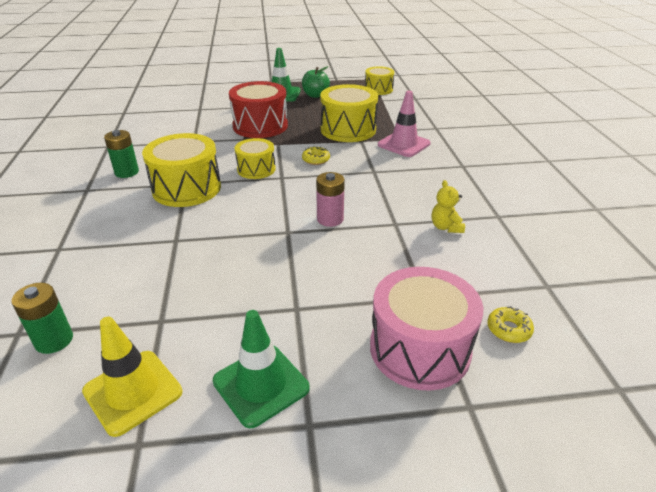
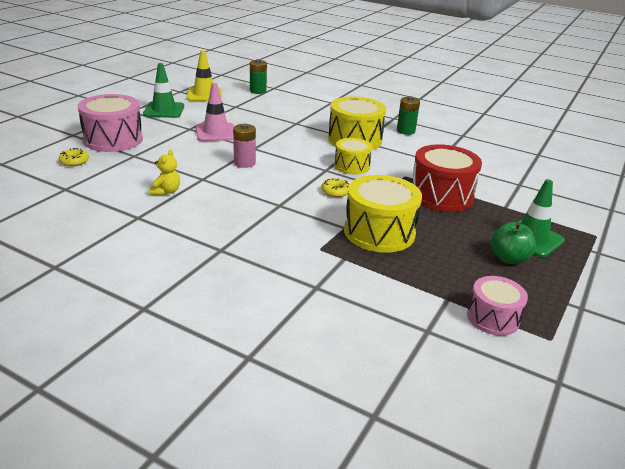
camera: 125 degrees right, 5 degrees down
yellow drum [365,66,394,95] -> pink drum [467,276,528,336]
pink traffic cone [378,91,431,157] -> pink traffic cone moved to [196,83,234,141]
yellow teddy bear [432,180,465,233] -> yellow teddy bear turned 75 degrees clockwise [150,150,180,195]

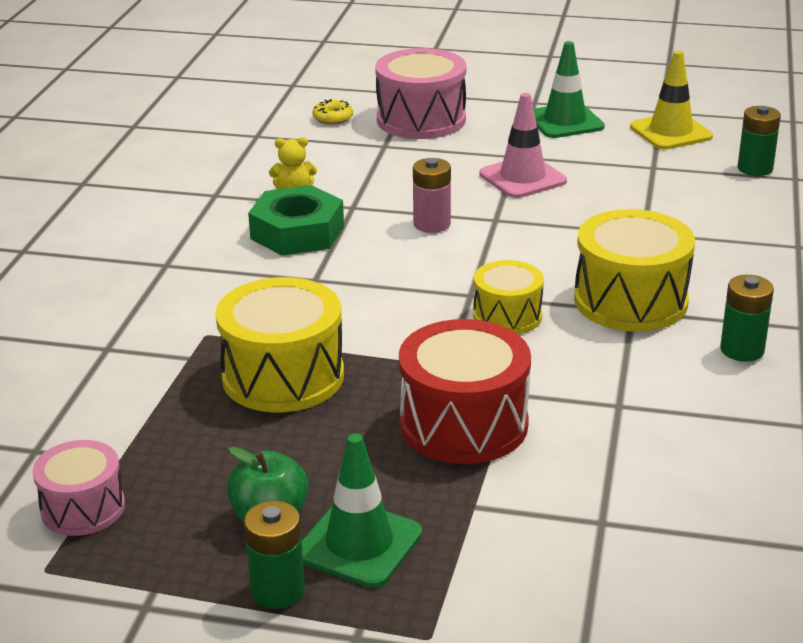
camera: 75 degrees right, 0 degrees up
yellow donut [321,178,350,197] -> none
none -> green battery [244,501,305,609]
none -> green nut [248,185,344,256]

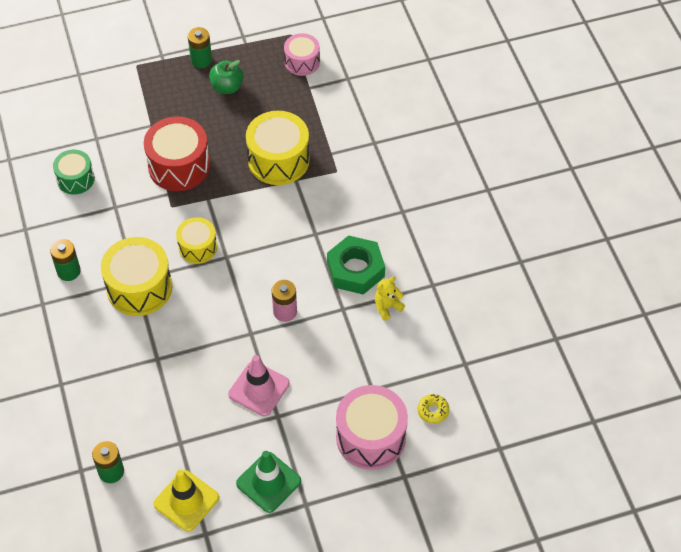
camera: 150 degrees right, 25 degrees up
green traffic cone [302,433,422,588] -> none
none -> green drum [53,150,95,194]

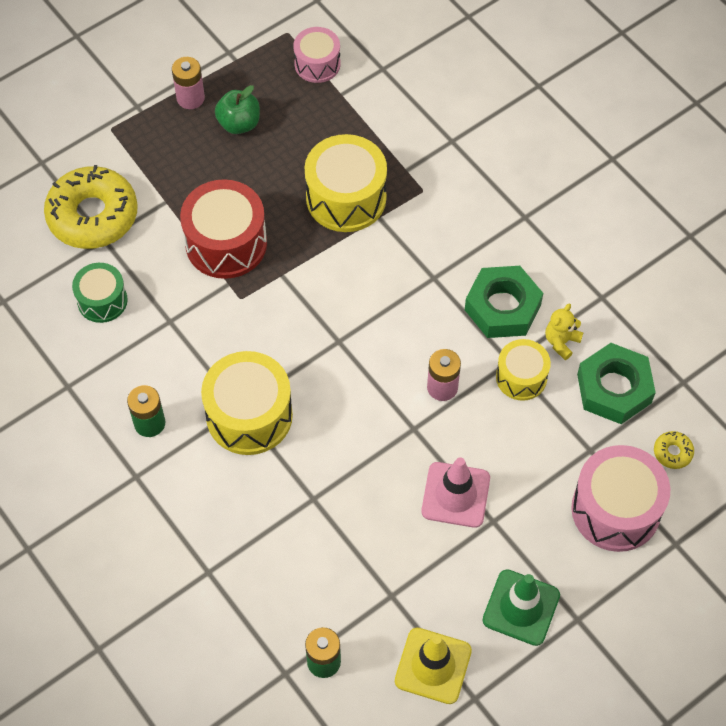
camera: 20 degrees left, 5 degrees up
yellow drum [176,217,217,264] -> yellow drum moved to [496,339,551,401]
green battery [188,27,212,68] -> pink battery [172,57,205,109]
none -> yellow donut [44,165,138,249]
none -> green nut [577,343,656,424]

